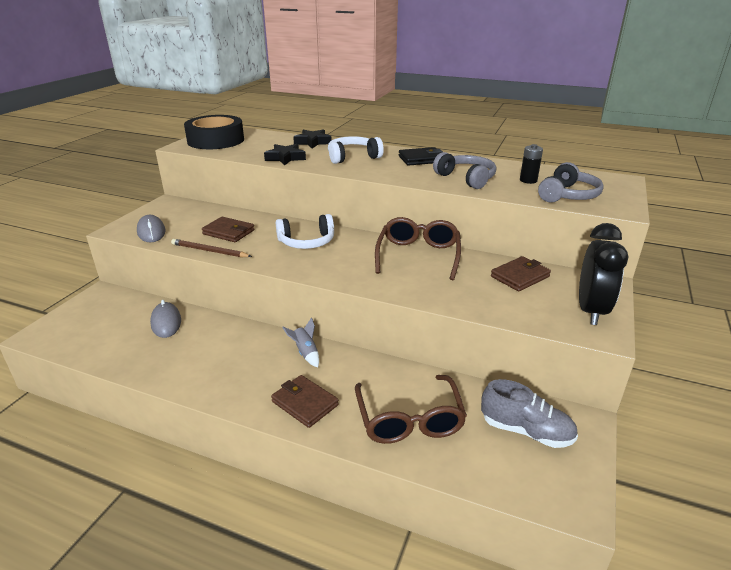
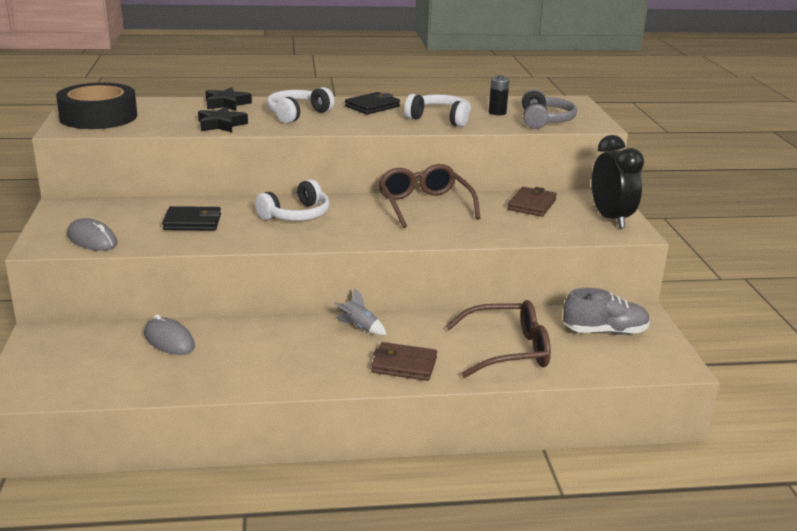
camera: 30 degrees left, 5 degrees down
brown pencil [171,239,252,257] -> none
brown wallet [202,217,255,242] -> black wallet [162,206,221,231]
brown glasses [355,375,467,444] -> brown glasses turned 60 degrees counterclockwise [446,300,551,378]
grey headphones [433,152,496,189] -> white headphones [405,94,471,127]

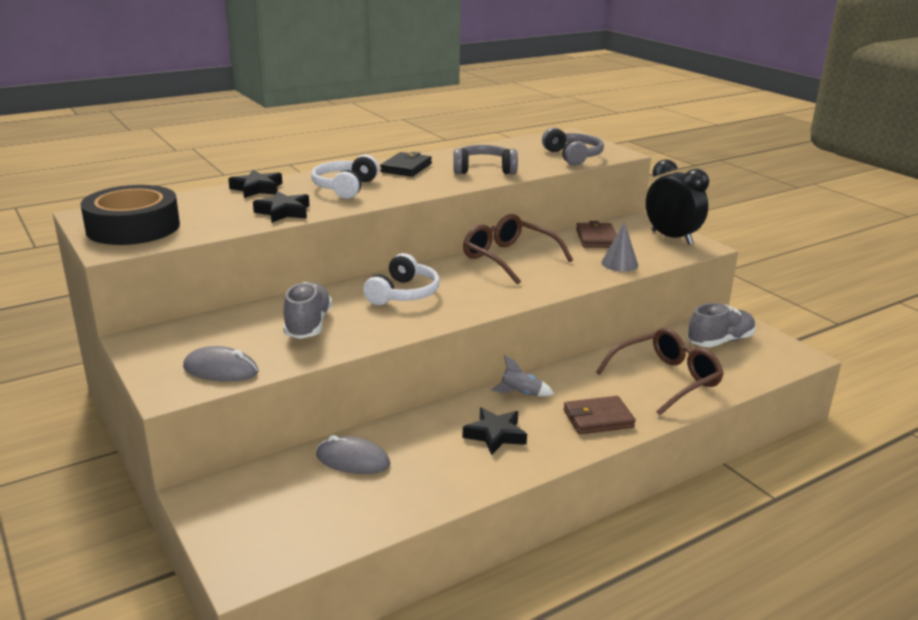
camera: 25 degrees left, 0 degrees up
black wallet [162,206,221,231] -> grey shoe [283,282,332,339]
white headphones [405,94,471,127] -> grey headphones [453,145,518,174]
black battery [489,75,509,115] -> none
none -> black star [462,407,527,455]
none -> grey cone [601,222,638,272]

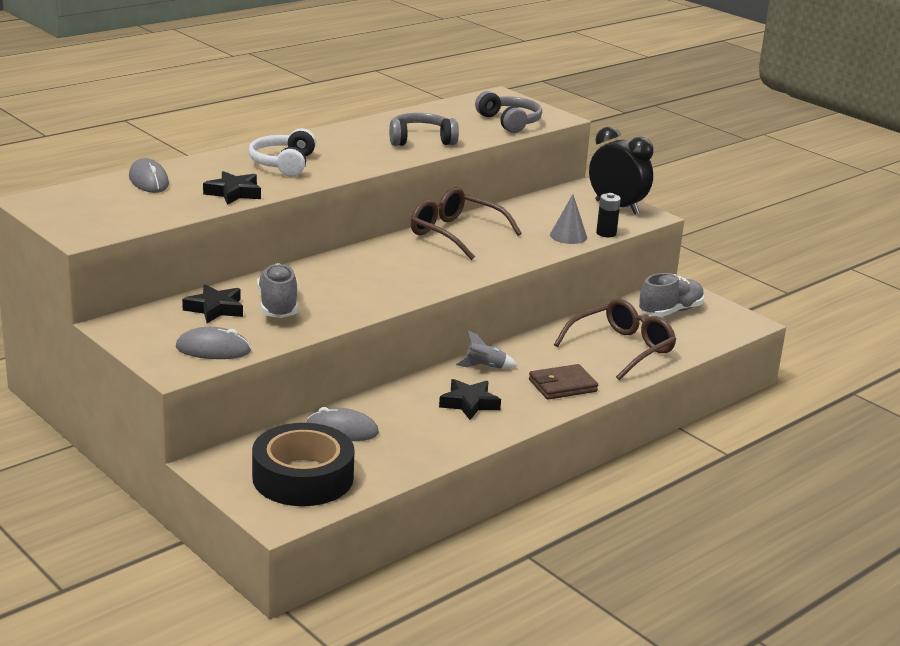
camera: 10 degrees left, 0 degrees up
black tape [80,185,180,245] -> black tape moved to [252,423,355,506]
black star [228,170,282,198] -> black star moved to [182,285,243,323]
white headphones [363,253,440,305] -> none
black wallet [380,152,432,177] -> none
brown wallet [576,221,617,248] -> none
none -> grey mouse [129,158,169,193]
none -> black battery [596,193,621,237]

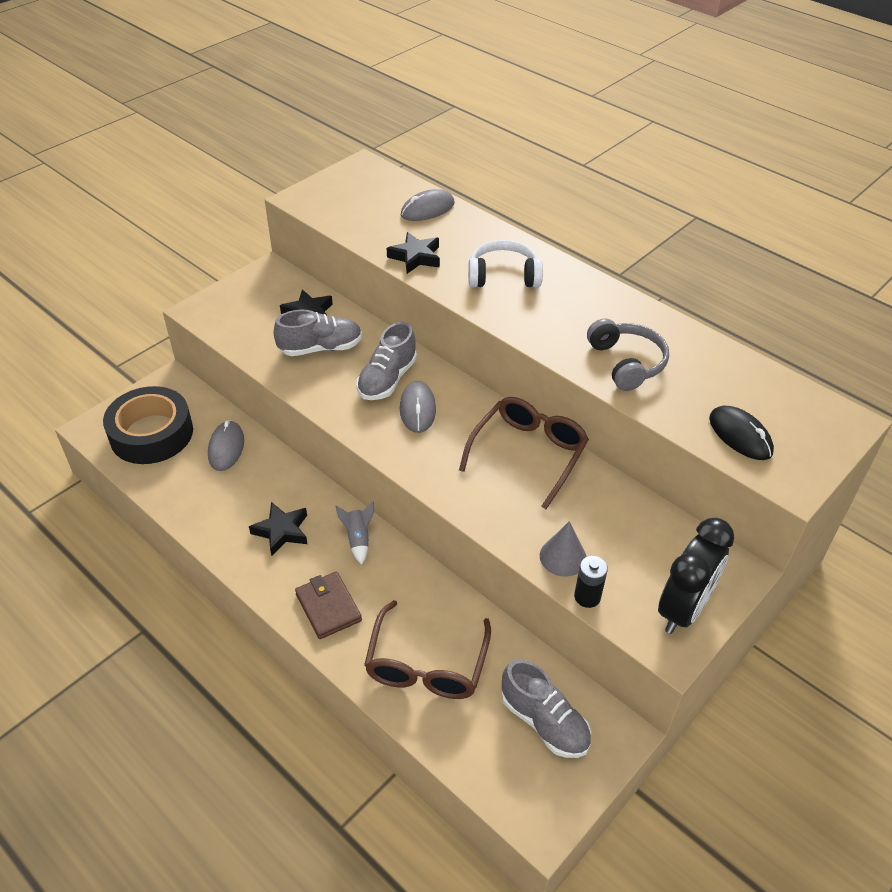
camera: 85 degrees right, 20 degrees up
grey mouse [176,327,251,359] -> grey mouse moved to [400,381,436,433]
grey headphones [475,91,542,133] -> black mouse [709,406,774,460]
brown glasses [554,299,676,380] -> brown glasses turned 60 degrees clockwise [364,600,491,699]
none -> grey shoe [356,322,417,400]

